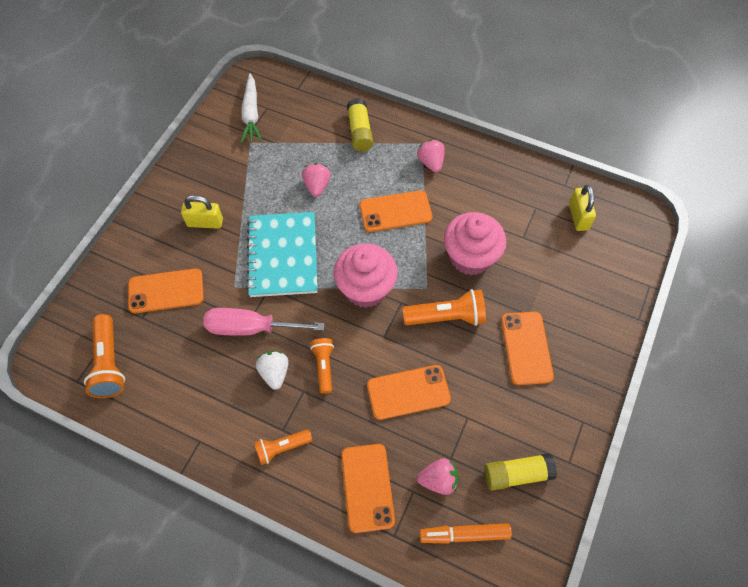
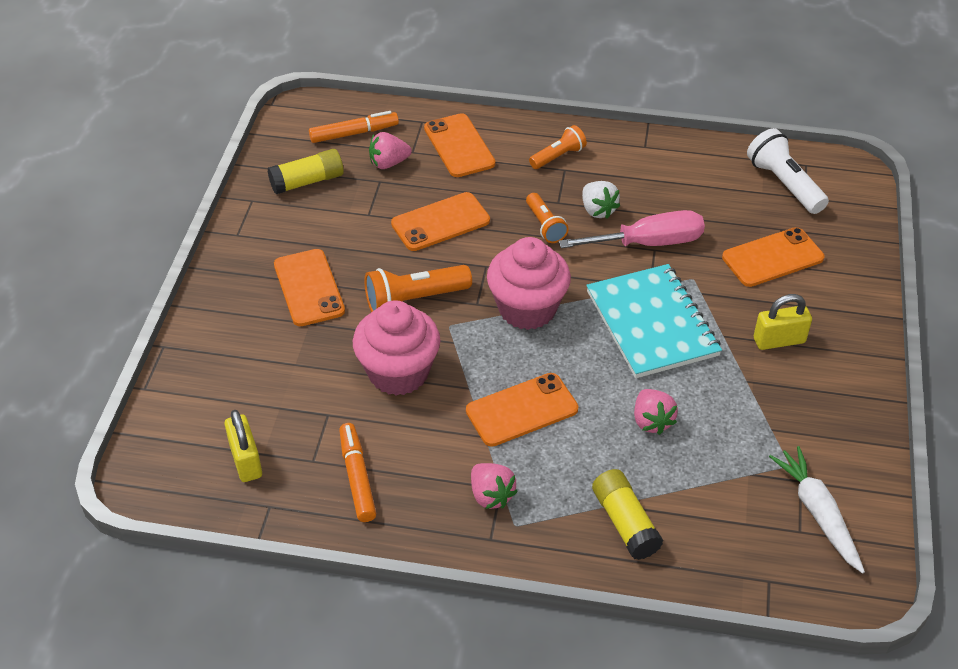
camera: 165 degrees right, 15 degrees down
orange flashlight [84,314,125,398] -> white flashlight [747,128,829,214]
none -> orange marker [339,423,376,522]

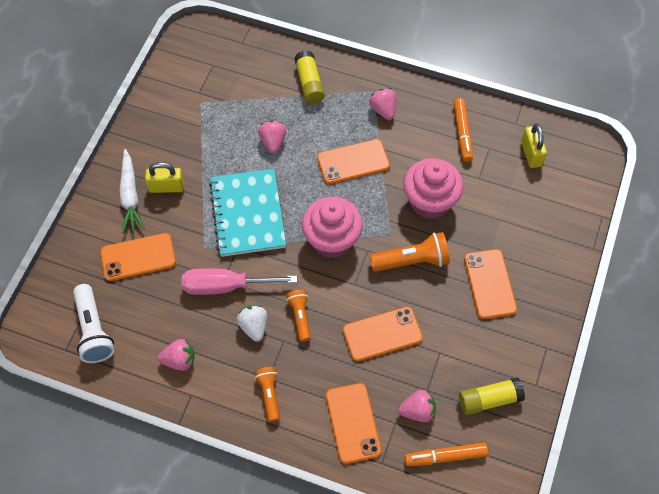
camera: 170 degrees left, 15 degrees up
orange flashlight [529,125,587,169] -> orange flashlight turned 105 degrees clockwise [254,367,280,422]
white carrot [769,446,865,573] -> white carrot moved to [119,149,145,233]
none -> pink strawberry [158,339,195,371]

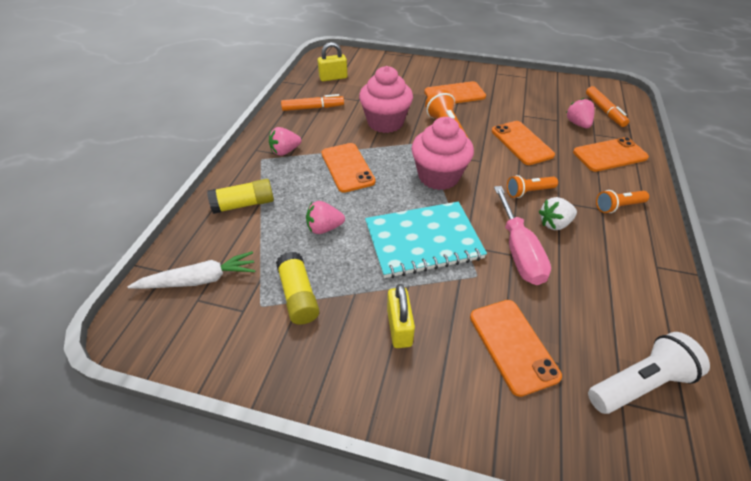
camera: 95 degrees left, 15 degrees down
white carrot [119,149,145,233] -> white carrot moved to [128,251,256,289]
pink strawberry [158,339,195,371] -> none
yellow glue stick [459,377,525,415] -> yellow glue stick moved to [276,252,319,325]

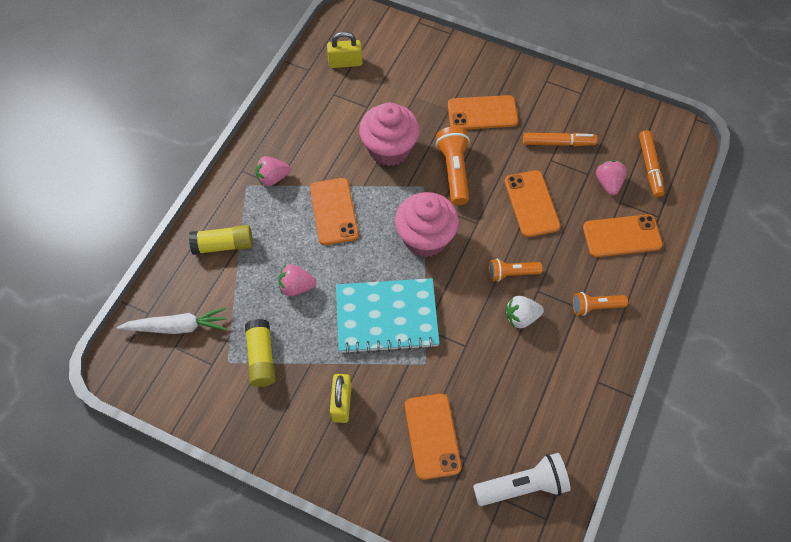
camera: 10 degrees right, 15 degrees up
orange marker [281,94,344,111] -> orange marker moved to [523,133,597,146]
pink screwdriver [494,186,551,285] -> none

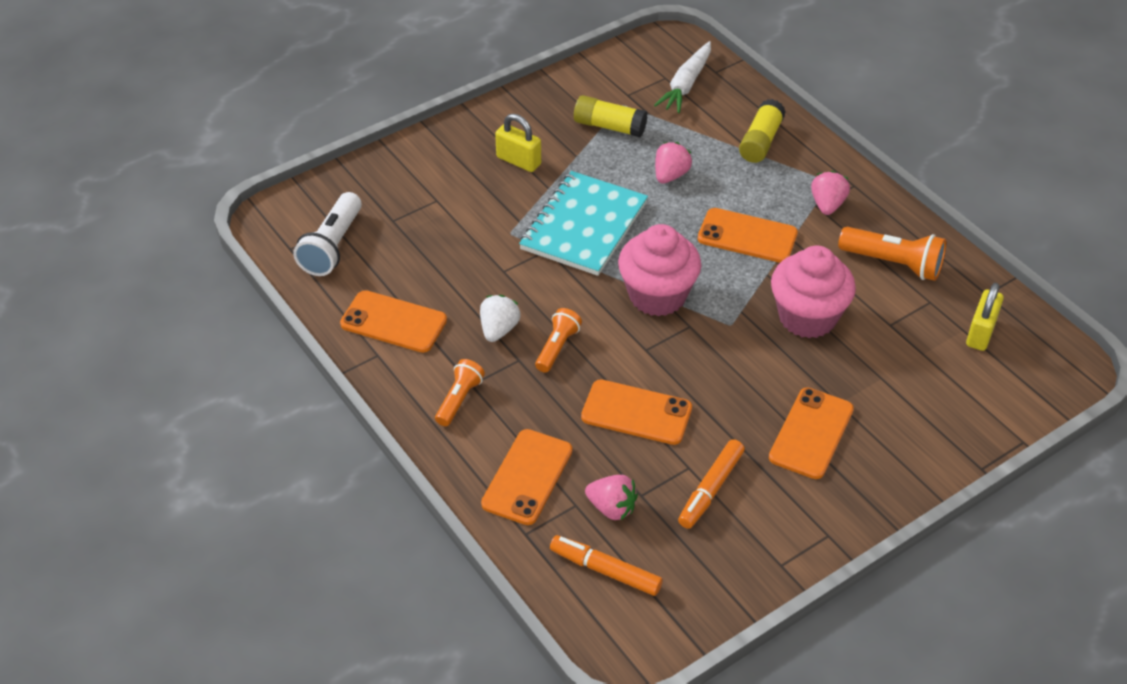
camera: 120 degrees right, 15 degrees down
orange phone [405,394,461,480] -> orange phone moved to [340,290,447,353]
orange flashlight [436,126,470,205] -> orange flashlight moved to [838,227,946,281]

